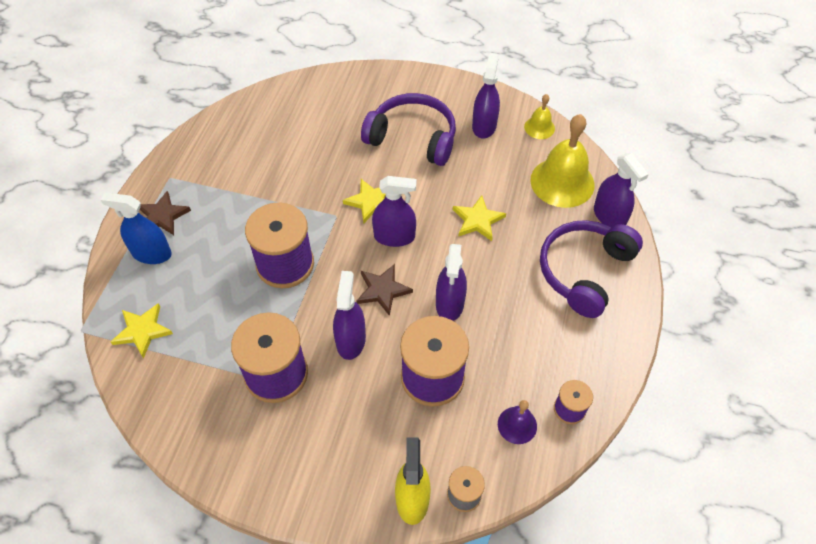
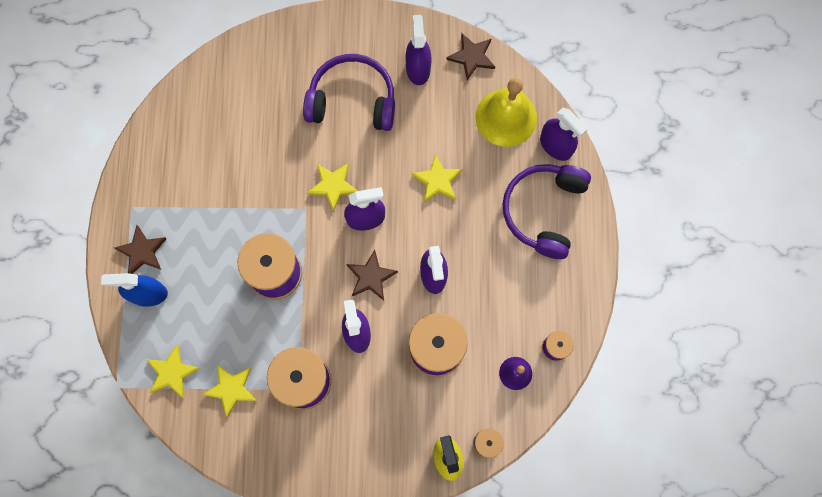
camera: 15 degrees left, 20 degrees up
yellow bell [524,94,555,139] -> brown star [446,33,495,80]
none -> yellow star [203,364,257,418]

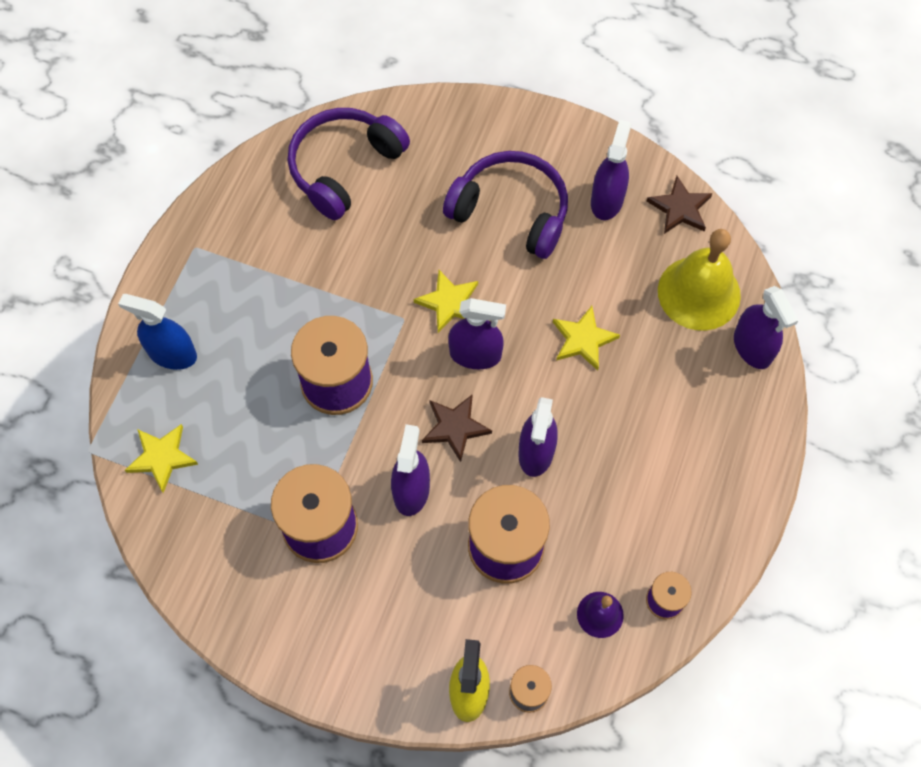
camera: 20 degrees right, 10 degrees down
brown star [114,225,166,274] -> none
yellow star [203,364,257,418] -> none
purple headphones [502,164,591,259] -> purple headphones moved to [288,108,410,220]

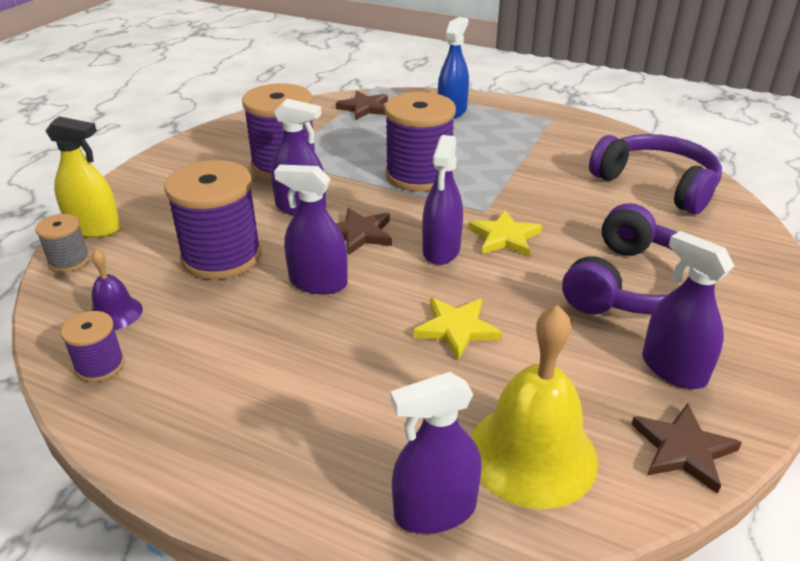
camera: 95 degrees right, 30 degrees down
yellow star [125,424,198,493] -> brown star [336,91,388,120]
purple spray bottle [591,120,631,220] -> purple spray bottle turned 150 degrees counterclockwise [642,231,734,389]

